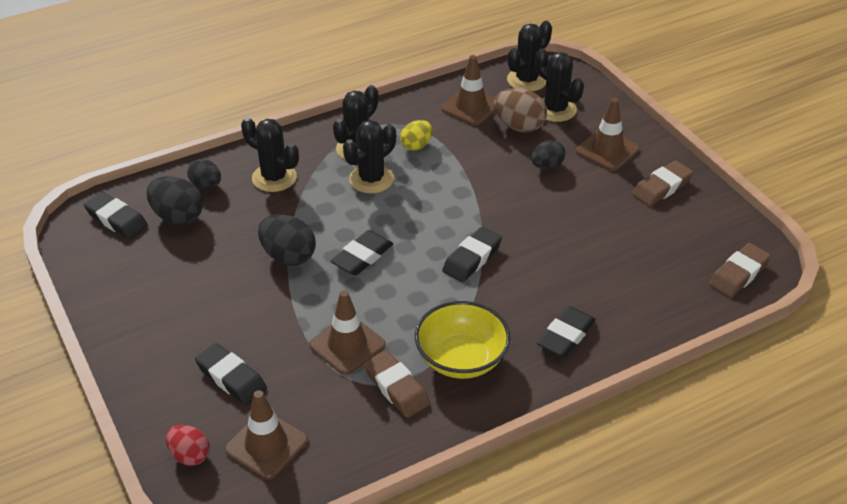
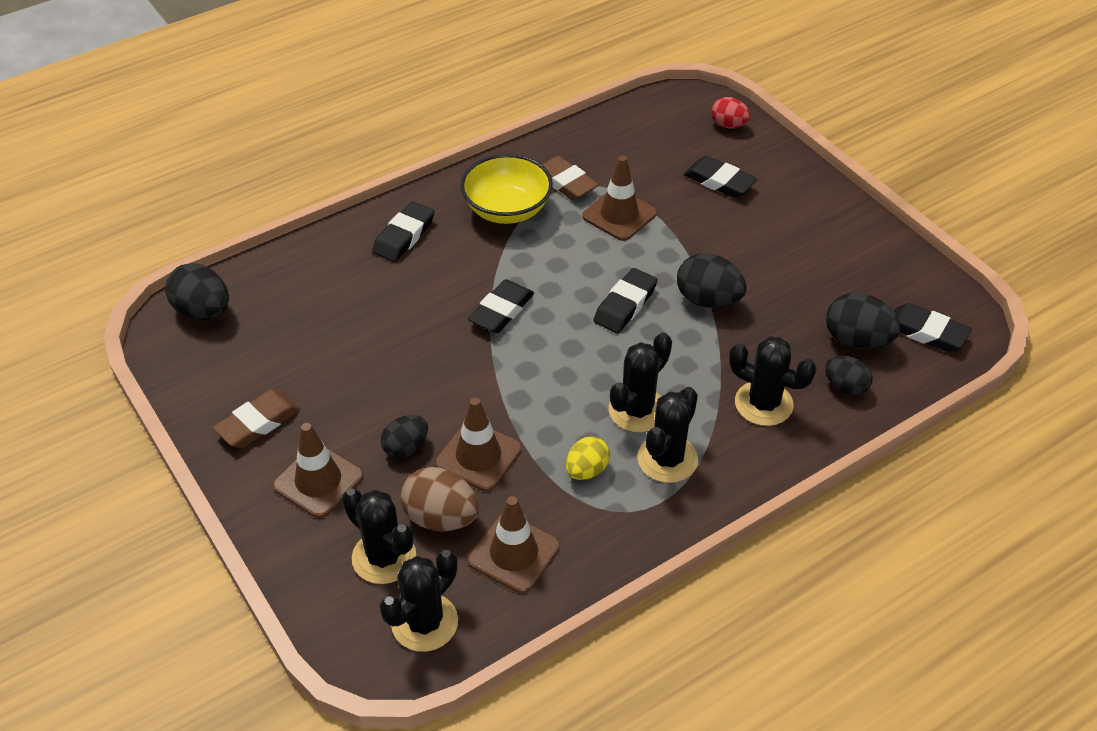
camera: 175 degrees right, 5 degrees up
brown traffic cone [225,390,308,479] -> brown traffic cone moved to [435,397,522,491]
brown eraser [709,243,771,298] -> black egg [165,263,229,320]

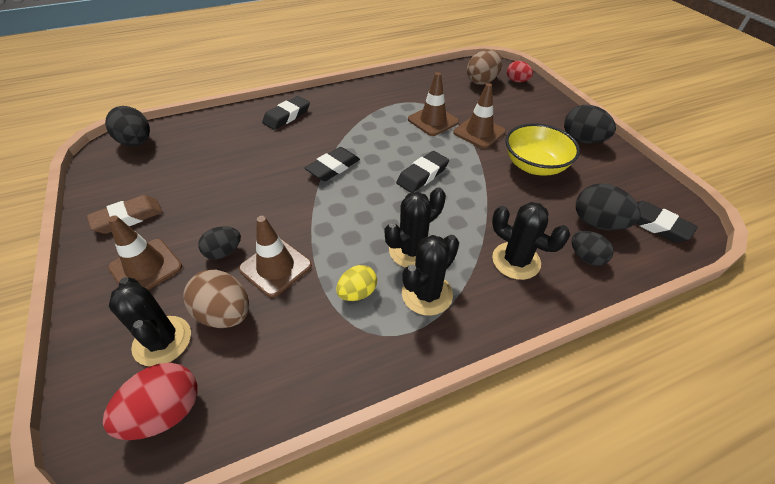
camera: 10 degrees right, 0 degrees up
black cactus [380,550,458,652] -> red egg [103,363,197,440]
yellow bowl [460,154,553,224] -> yellow bowl moved to [505,123,580,176]
brown traffic cone [468,496,560,594] -> brown traffic cone moved to [453,83,506,149]
brown eraser [542,156,599,200] -> none
black egg [677,253,747,308] -> black egg moved to [564,105,616,144]
black eraser [684,156,757,198] -> none
none -> brown egg [467,49,503,85]

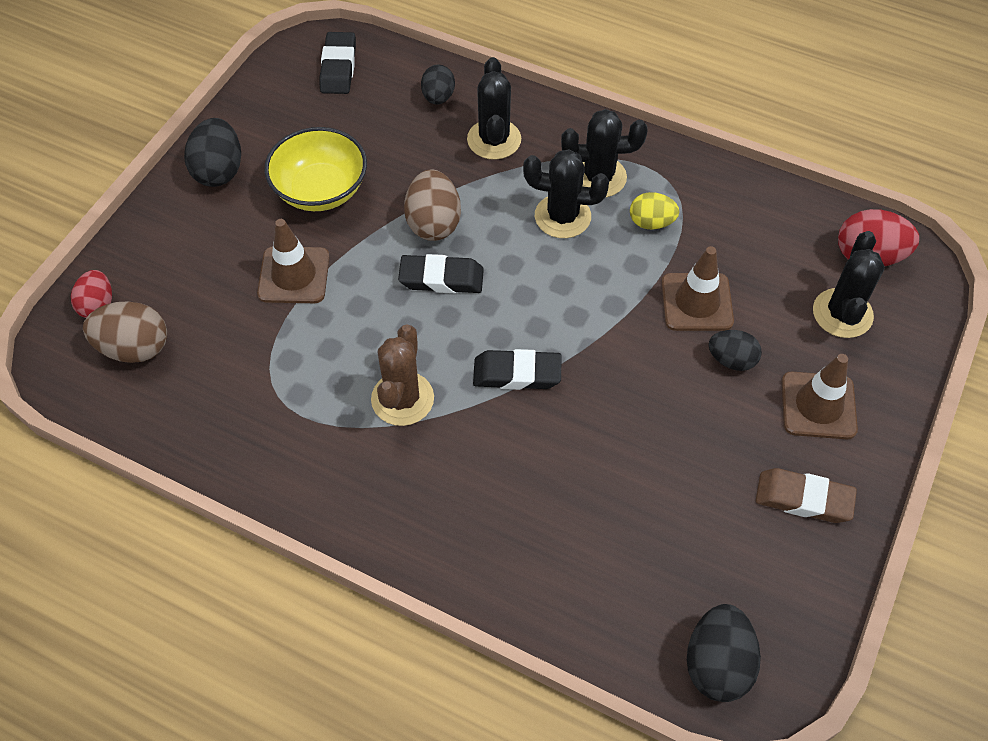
camera: 130 degrees left, 10 degrees up
brown egg [183,270,249,328] -> brown egg moved to [404,170,461,241]
black eraser [262,96,310,130] -> none
brown traffic cone [408,72,459,136] -> none
black egg [576,183,641,230] -> none
none -> brown cactus [371,324,434,426]

